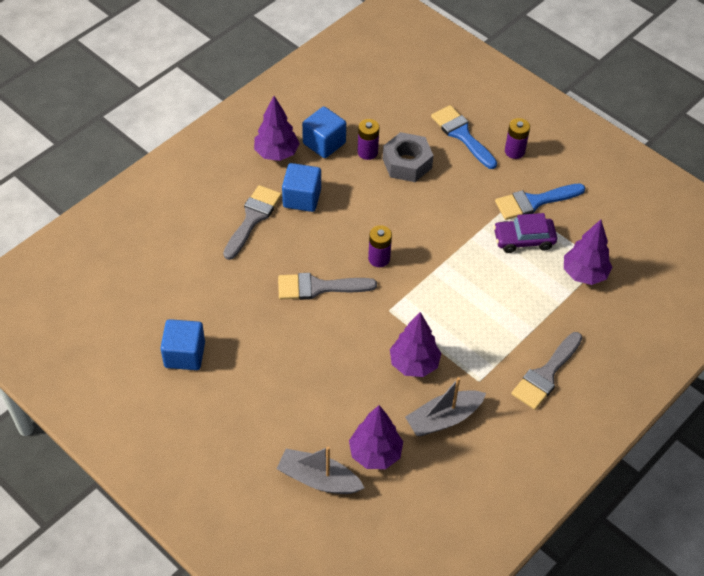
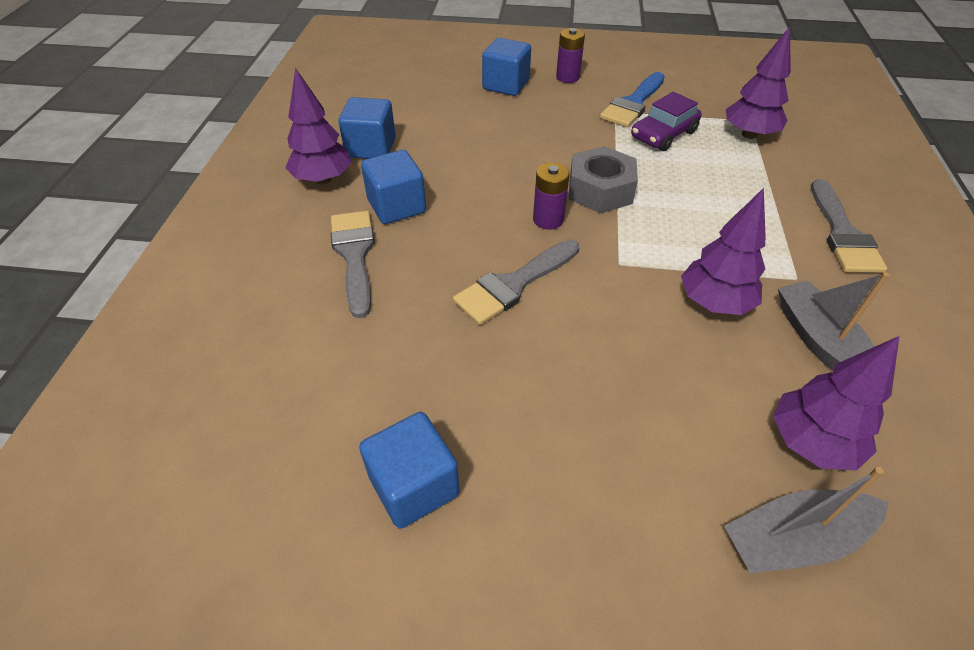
camera: 35 degrees left, 5 degrees down
purple battery [358,119,379,160] -> none
grey nut [383,132,434,182] -> grey nut moved to [569,146,638,213]
grey boat [405,377,486,436] -> grey boat turned 135 degrees clockwise [778,272,890,371]
blue brush [431,105,497,169] -> blue cube [482,38,531,96]

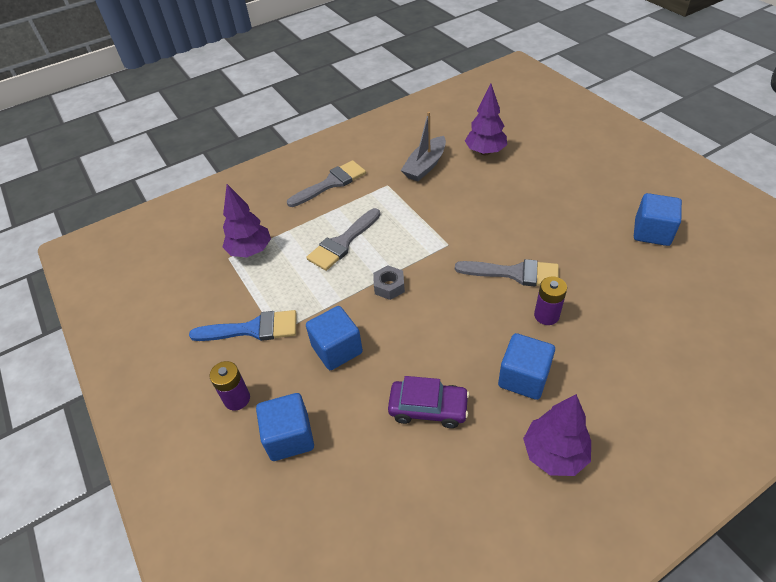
camera: 125 degrees left, 0 degrees up
grey brush [331,211,375,318] -> grey brush moved to [306,208,380,271]
blue cube [338,97,396,159] -> blue cube moved to [306,306,363,370]
purple battery [533,163,570,230] -> purple battery moved to [534,277,567,325]
grey nut [569,146,638,213] -> grey nut [373,265,405,300], size x0.60
purple car [631,92,702,151] -> purple car moved to [388,376,470,428]
purple tree [681,188,766,315] -> none
grey boat [724,467,889,573] -> none

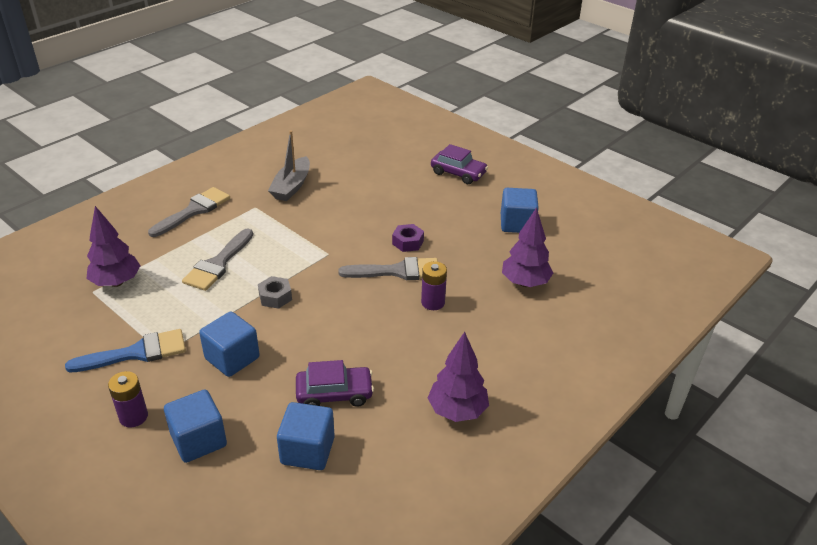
camera: 20 degrees left, 10 degrees down
purple tree [465,83,507,155] -> purple tree moved to [502,207,553,287]
blue cube [498,333,555,400] -> blue cube moved to [277,402,335,470]
none -> purple nut [392,224,424,252]
none -> purple car [431,144,488,184]

